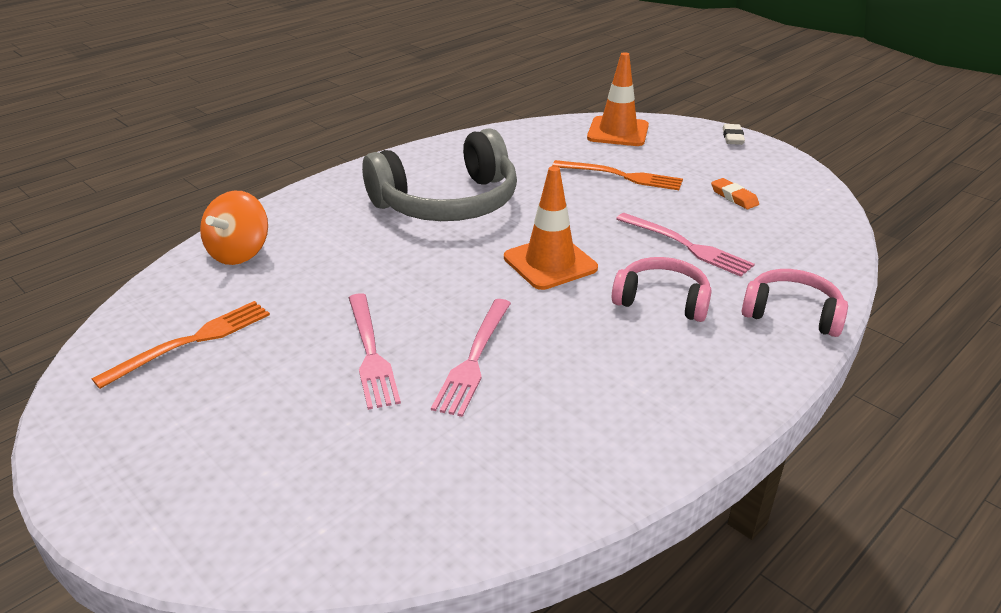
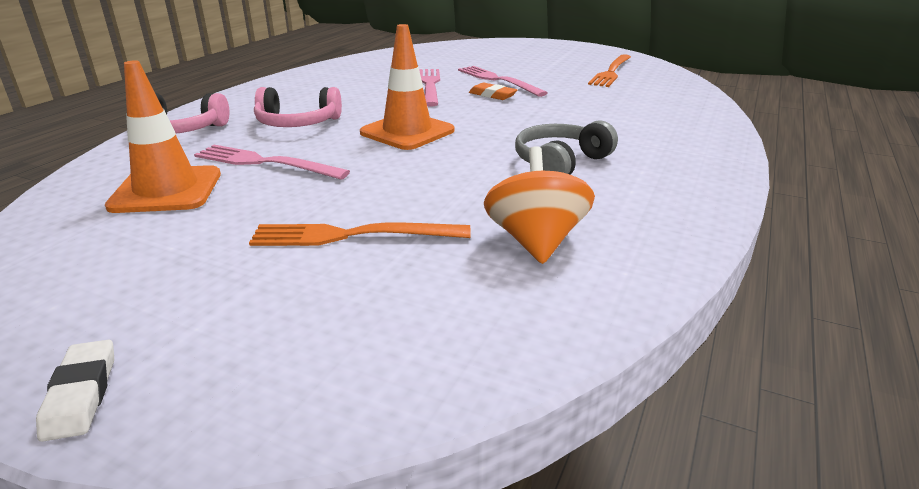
camera: 160 degrees right, 5 degrees down
orange spinning top [200,190,268,265] -> orange spinning top moved to [484,146,595,264]
grey headphones [362,129,517,221] -> grey headphones [515,120,618,175], size x0.54
orange traffic cone [587,52,649,146] -> orange traffic cone moved to [105,61,221,213]
orange eraser [711,178,759,209] -> orange eraser moved to [469,83,517,100]

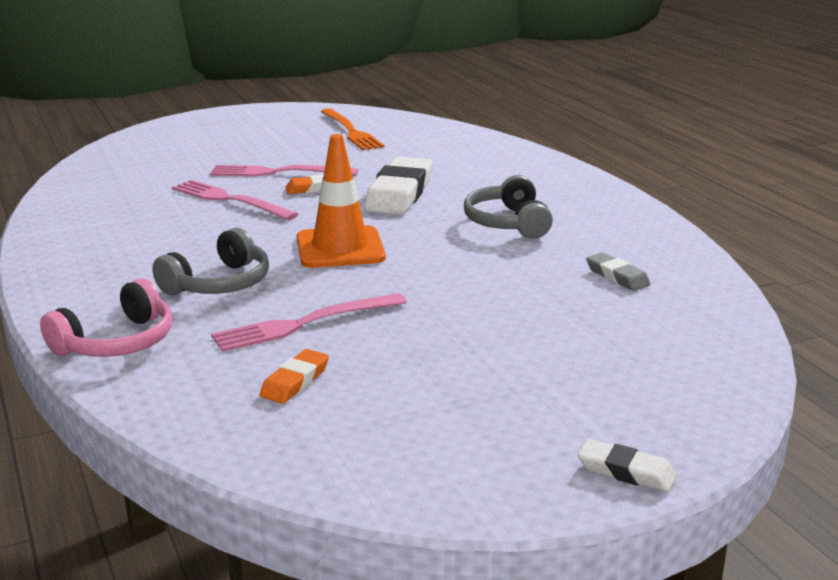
camera: 50 degrees left, 5 degrees down
orange traffic cone [105,61,221,213] -> orange eraser [260,349,329,403]
orange fork [249,223,471,246] -> none
pink headphones [254,87,342,127] -> grey headphones [152,228,269,295]
orange spinning top [484,146,595,264] -> grey eraser [586,252,651,291]
none -> white eraser [364,157,432,215]

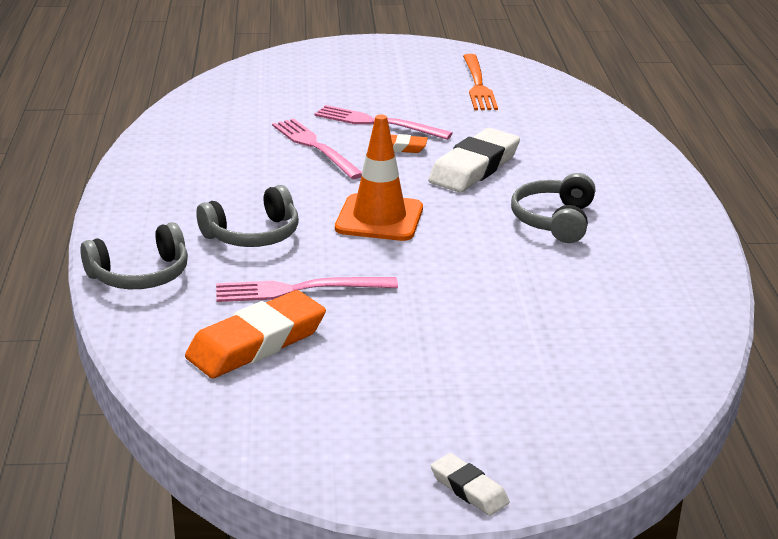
camera: 20 degrees right, 5 degrees up
pink headphones [40,278,172,357] -> grey headphones [80,222,188,289]
orange eraser [260,349,329,403] -> orange eraser [185,290,326,378], size x1.96
grey eraser [586,252,651,291] -> none

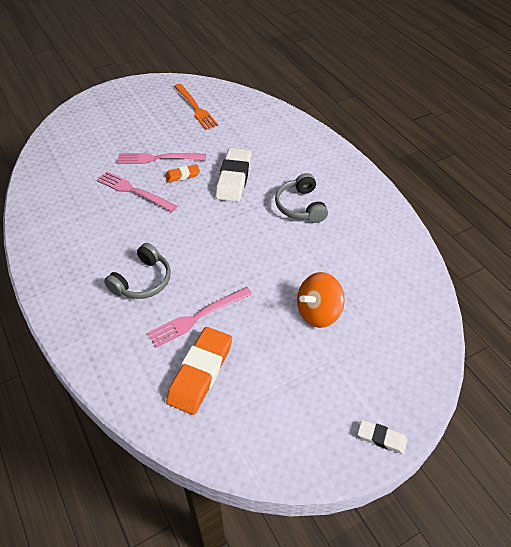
camera: 25 degrees left, 20 degrees up
grey headphones [80,222,188,289] -> none
orange traffic cone [335,115,423,241] -> none
none -> orange spinning top [297,272,344,328]

